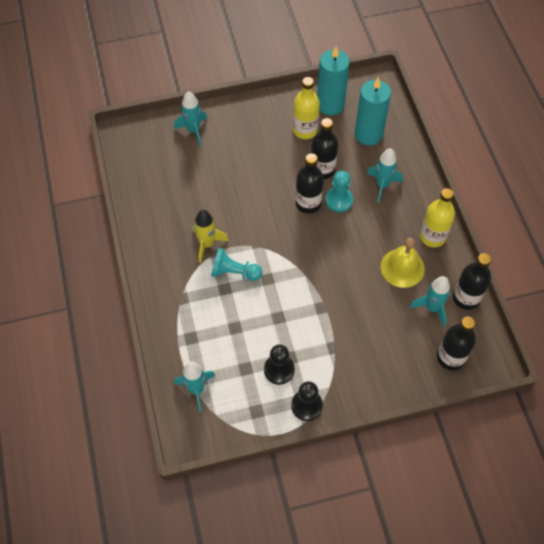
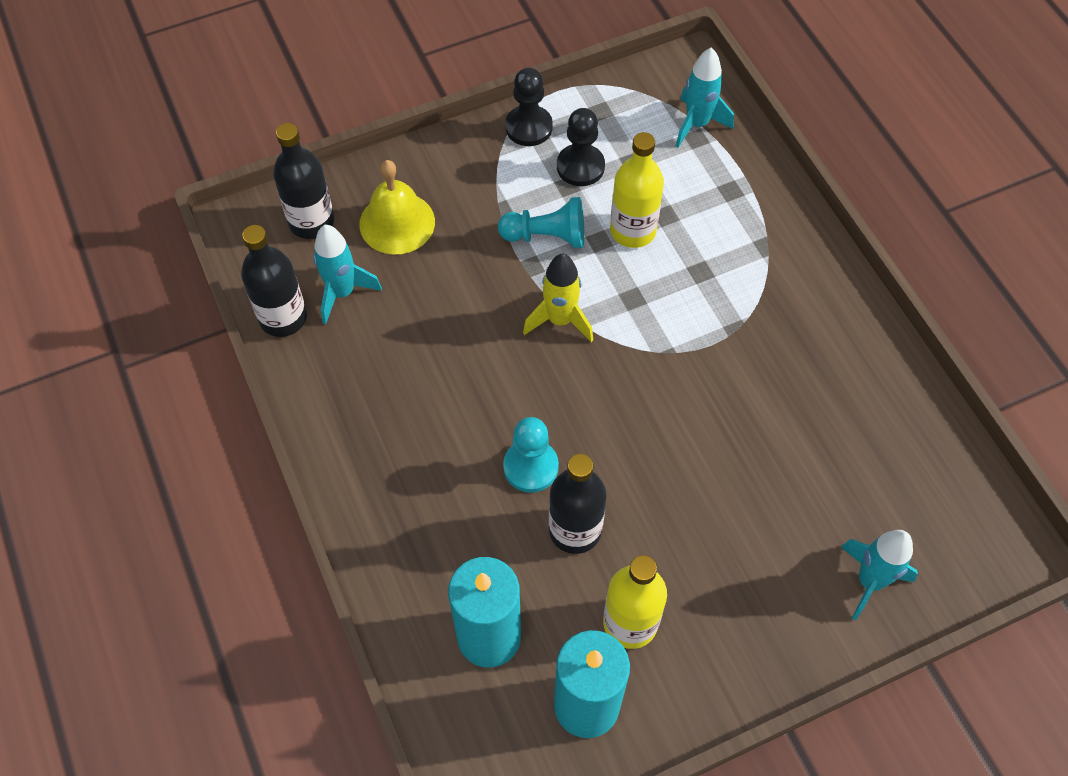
camera: 170 degrees right, 0 degrees up
yellow rocket [193,210,229,263] -> yellow rocket moved to [523,254,593,342]
turquoise pawn [211,248,262,281] -> turquoise pawn moved to [498,197,584,248]
black bottle [296,153,324,214] -> none
turquoise rocket [367,148,403,203] -> none
yellow bell [380,238,425,288] -> yellow bell moved to [359,160,435,255]
yellow bottle [420,188,455,247] -> yellow bottle moved to [610,132,664,248]

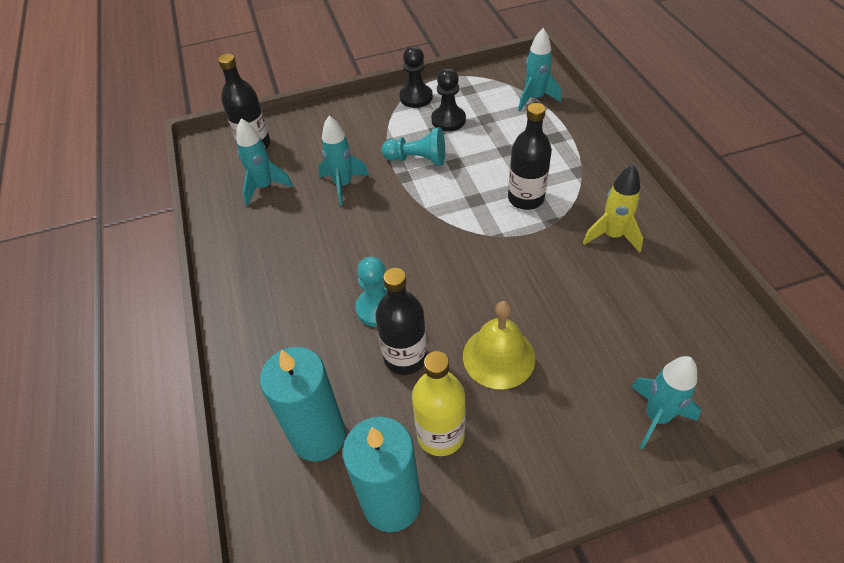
camera: 10 degrees right, 10 degrees down
black bottle [241,225,307,337] -> black bottle moved to [508,103,552,210]
yellow bell [359,160,435,255] -> yellow bell moved to [463,301,535,389]
yellow rocket [523,254,593,342] -> yellow rocket moved to [583,165,643,253]
yellow bottle [610,132,664,248] -> none
none -> turquoise rocket [318,116,369,206]

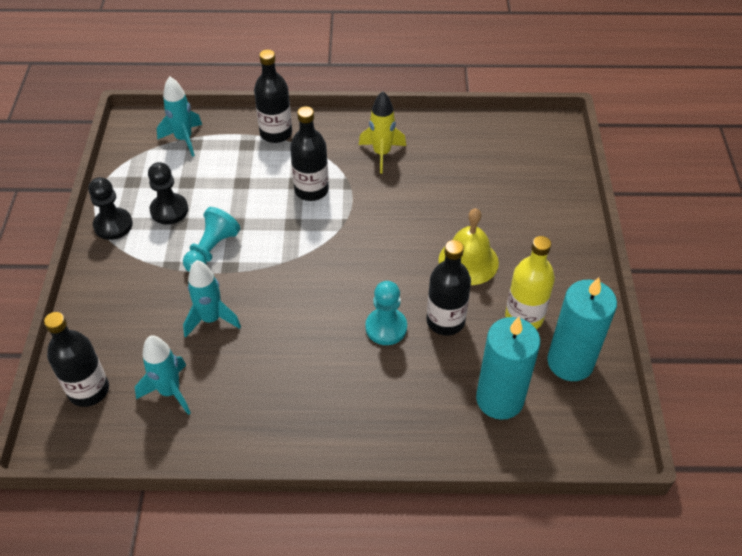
camera: 75 degrees left, 0 degrees up
turquoise rocket [631,356,701,449] -> none
none -> black bottle [254,50,292,143]

